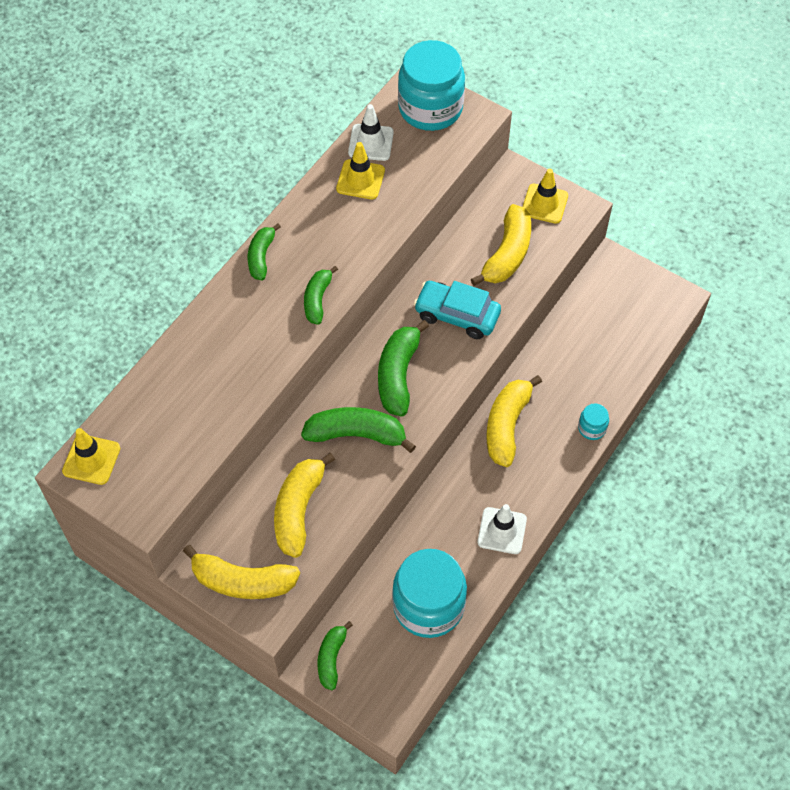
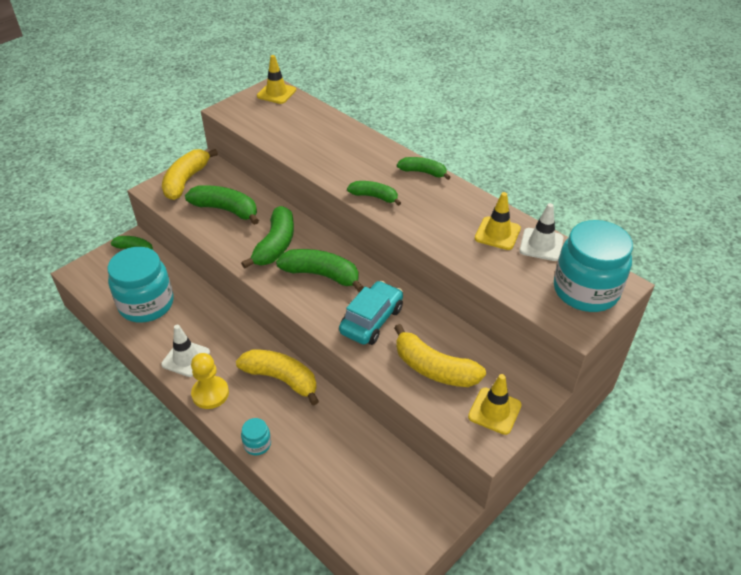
camera: 100 degrees right, 15 degrees down
yellow banana [274,453,335,558] -> green banana [185,185,259,225]
none -> yellow pawn [191,353,229,409]

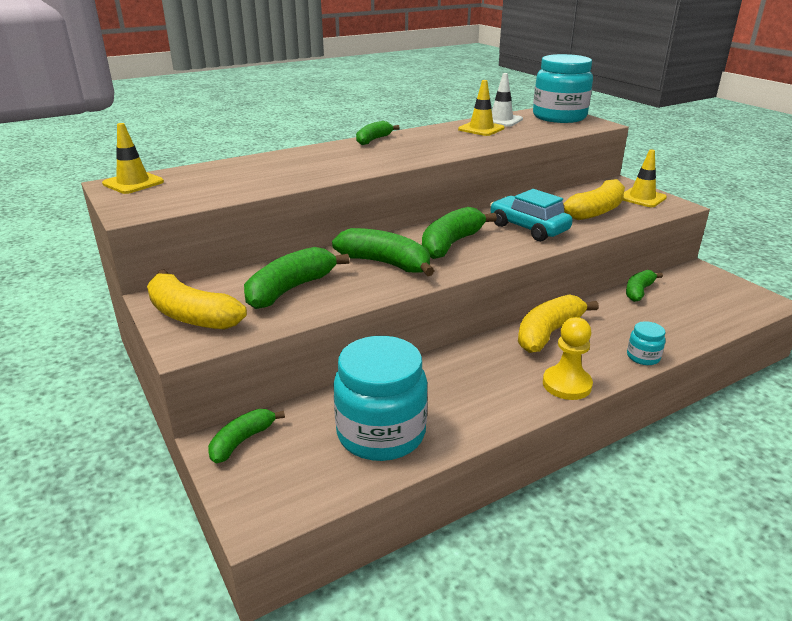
camera: 75 degrees left, 15 degrees down
white traffic cone [161,325,210,377] -> none
green banana [347,181,401,206] -> green banana moved to [626,270,663,302]

